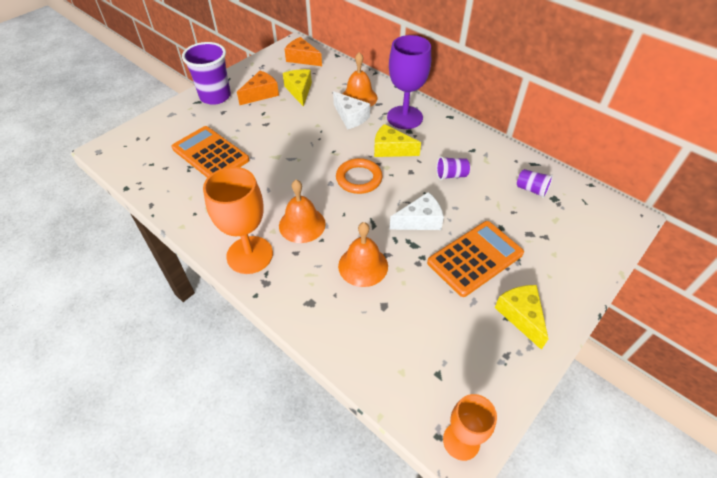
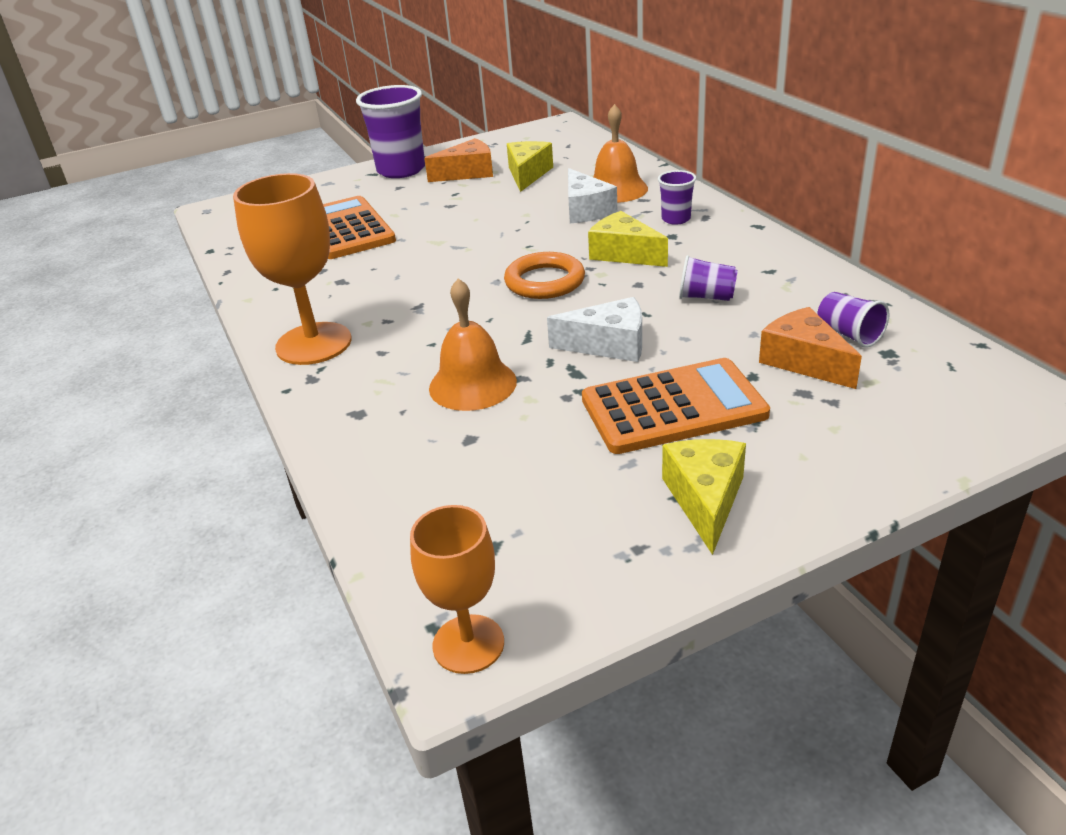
camera: 25 degrees right, 15 degrees down
orange bell [279,180,326,243] -> none
orange cheese [285,37,322,66] -> orange cheese moved to [759,307,862,389]
purple goblet [387,35,431,129] -> purple cup [658,170,696,225]

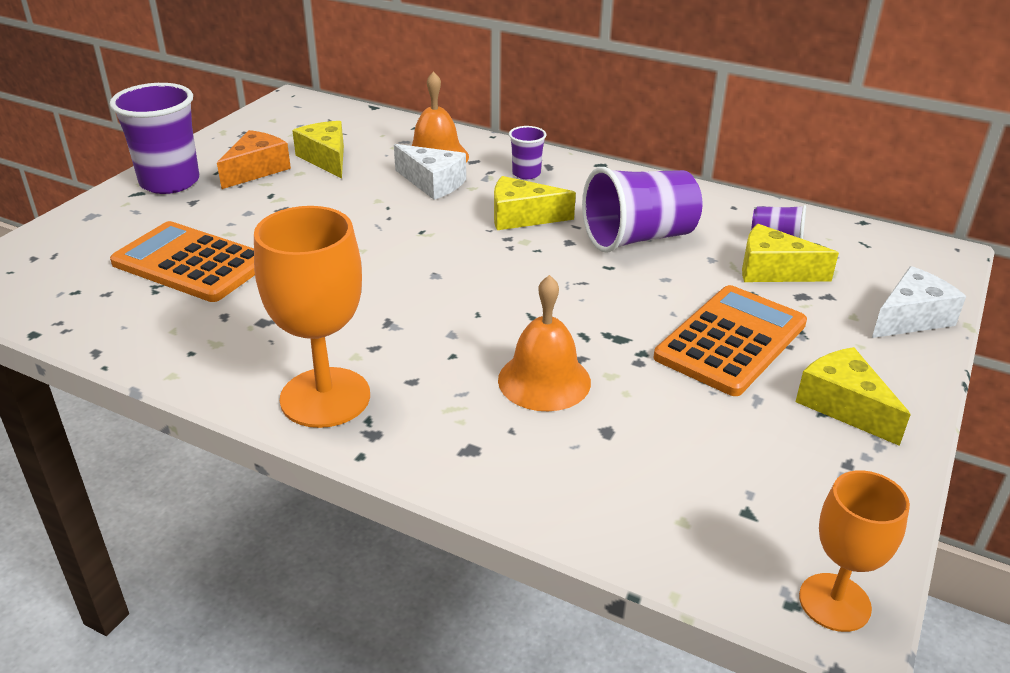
camera: 40 degrees left, 0 degrees up
orange ring [504,252,585,299] -> none
white cheese [547,297,642,362] -> white cheese moved to [872,266,966,338]
purple cup [679,255,738,301] -> purple cup [582,167,703,253], size x2.00
orange cheese [759,307,862,389] -> yellow cheese [742,224,839,282]

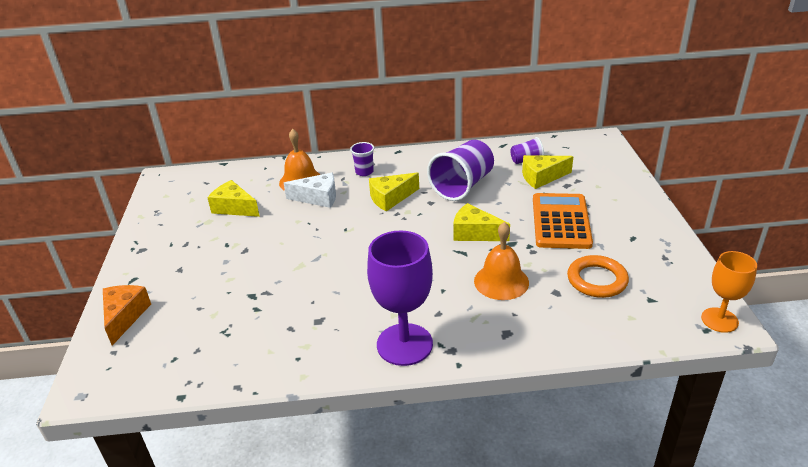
camera: 30 degrees left, 0 degrees up
purple cup [110,83,199,194] -> none
orange calculator [110,221,255,302] -> none
orange cheese [217,130,291,189] -> orange cheese moved to [103,285,151,345]
orange goblet [254,206,370,428] -> purple goblet [367,231,433,366]
yellow cheese [795,347,911,446] -> yellow cheese moved to [453,203,510,241]
white cheese [872,266,966,338] -> none
none -> orange ring [567,255,629,298]

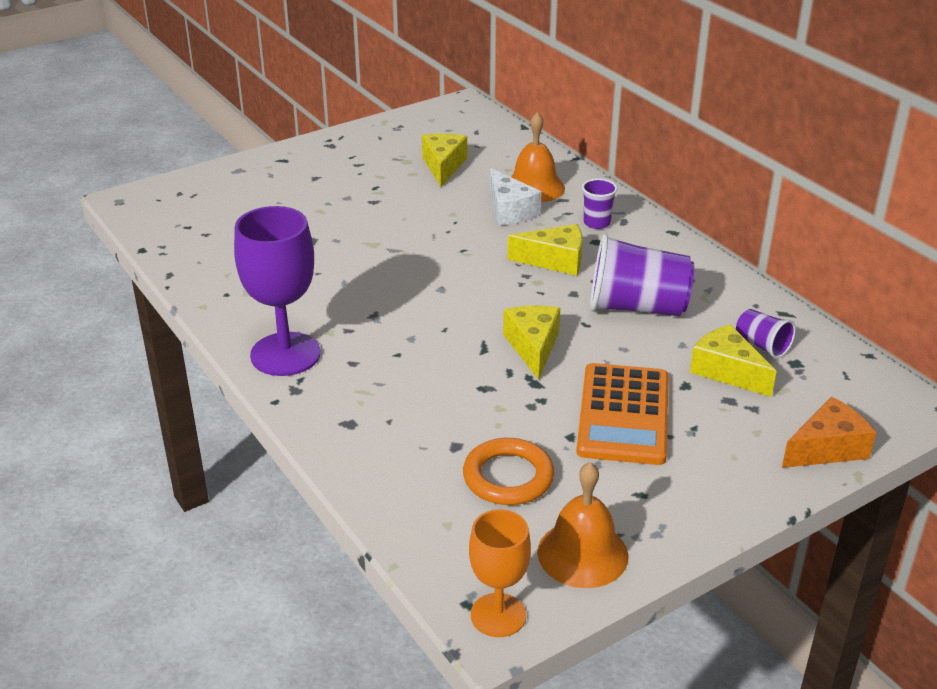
camera: 60 degrees right, 0 degrees up
orange cheese [103,285,151,345] -> orange cheese moved to [782,397,876,468]
yellow cheese [369,172,419,211] -> yellow cheese turned 150 degrees clockwise [507,224,583,276]
orange bell [474,222,529,300] -> orange bell moved to [537,462,628,588]
orange calculator [533,193,593,249] -> orange calculator turned 120 degrees clockwise [576,363,669,465]

